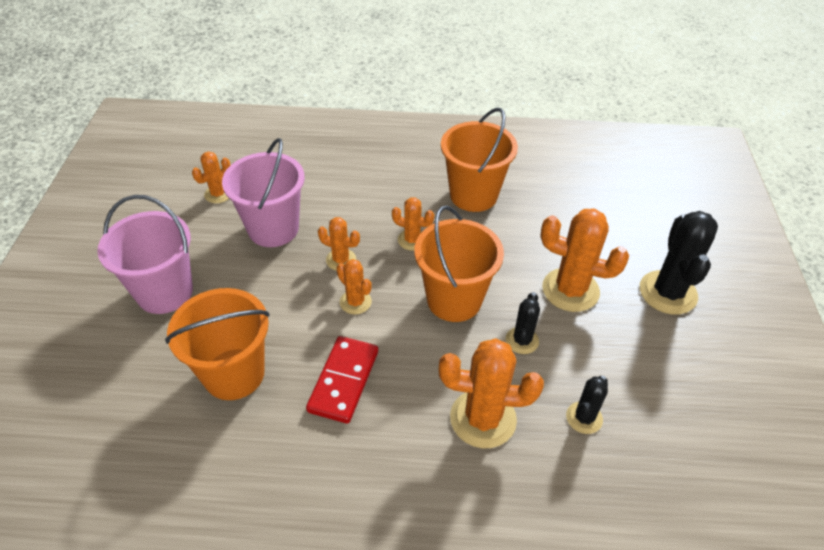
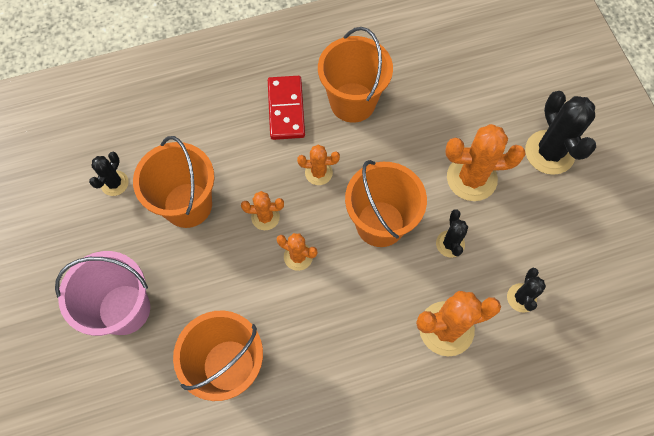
camera: 20 degrees left, 20 degrees up
orange cactus [192,152,231,203] -> black cactus [89,152,129,196]
pink bucket [222,138,305,247] -> orange bucket [133,136,214,228]
red domino [306,336,378,424] -> red domino moved to [268,76,305,140]

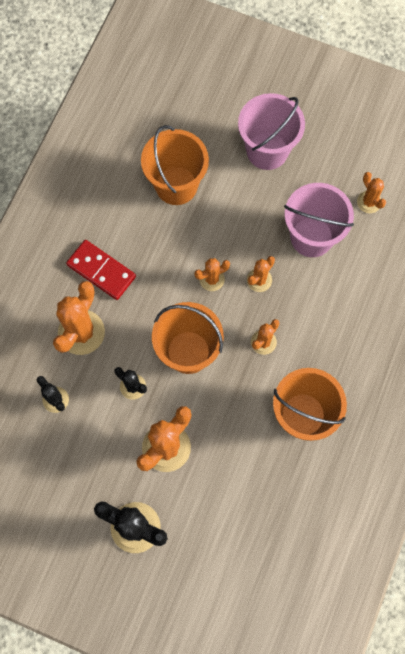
camera: 130 degrees right, 5 degrees up
black cactus [89,152,129,196] -> orange cactus [357,172,386,213]
orange bucket [133,136,214,228] -> pink bucket [284,183,354,257]
red domino [268,76,305,140] -> red domino moved to [66,240,136,300]

